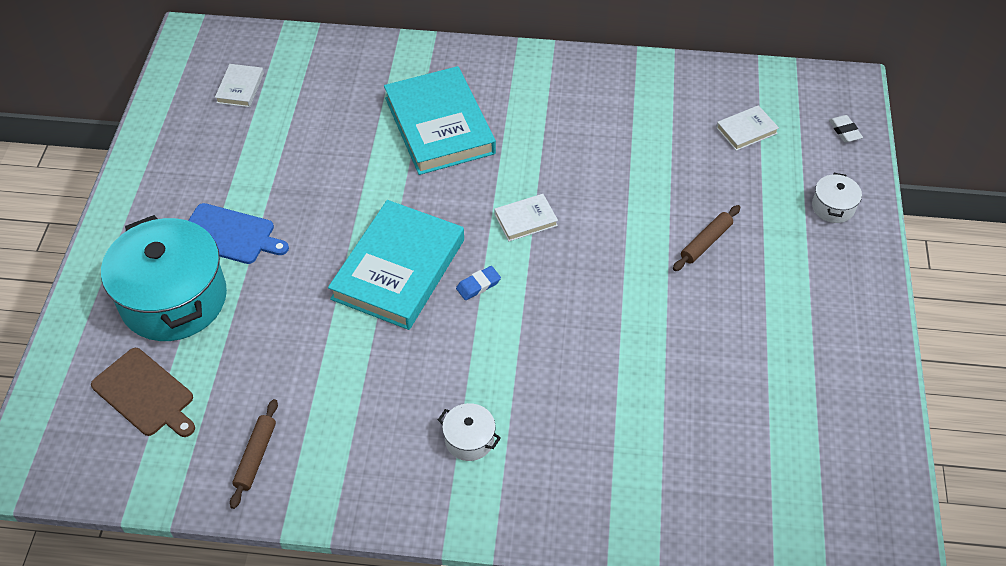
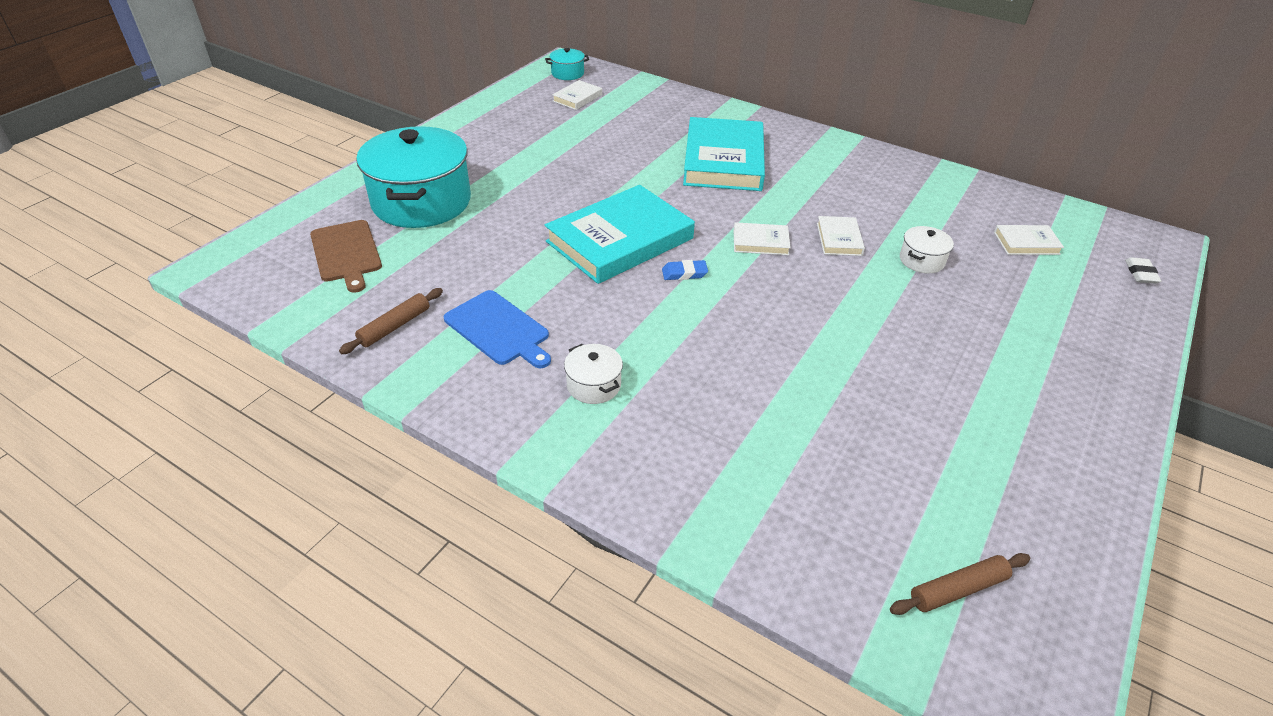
camera: 25 degrees right, 10 degrees down
blue cutting board [188,203,289,264] -> blue cutting board moved to [444,290,551,368]
brown rolling pin [673,205,740,271] -> brown rolling pin moved to [890,553,1030,615]
white pot [812,173,862,223] -> white pot moved to [900,226,954,273]
none -> turquoise pot [545,48,589,80]
none -> white book [817,216,865,256]

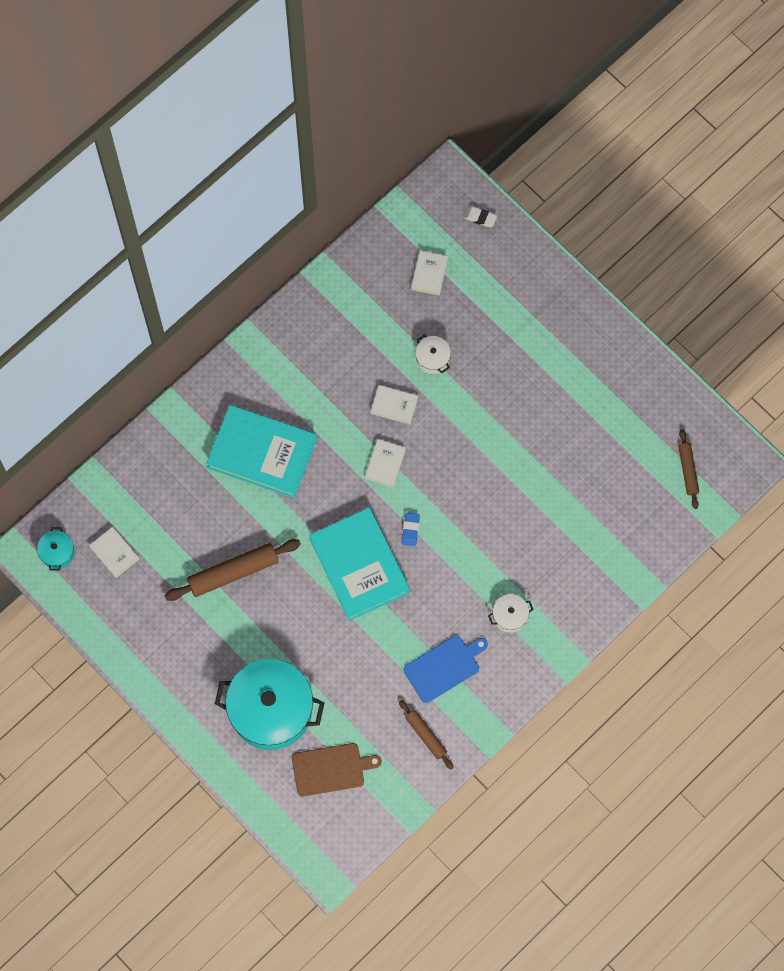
camera: 75 degrees left, 30 degrees up
none -> brown rolling pin [164,539,301,601]

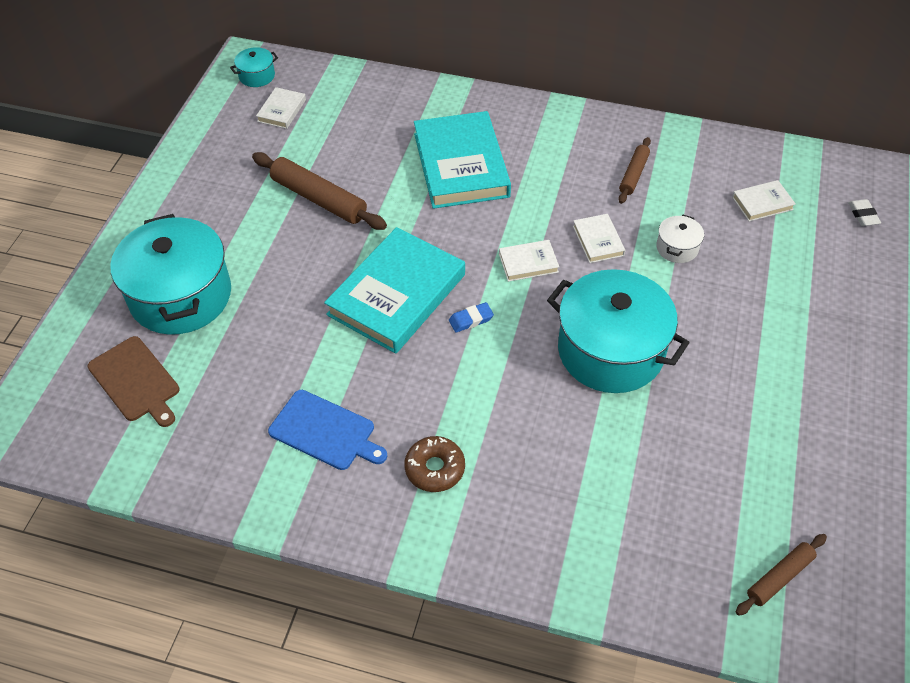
camera: 60 degrees right, 20 degrees down
brown rolling pin [399,700,454,770] -> brown rolling pin moved to [618,137,651,204]
white pot [488,594,534,633] -> brown donut [404,436,465,492]
none -> turquoise pot [547,269,689,393]

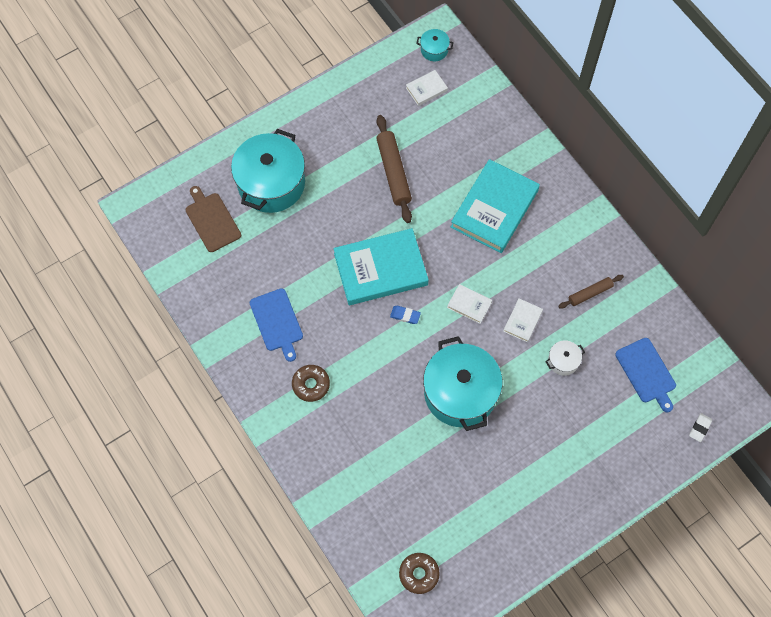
camera: 40 degrees right, 15 degrees up
brown cutting board [87,336,179,427] -> brown cutting board turned 150 degrees clockwise [186,186,241,252]
white book [732,180,796,222] -> blue cutting board [615,338,676,412]
brown rolling pin [736,534,827,616] -> brown donut [399,553,440,594]

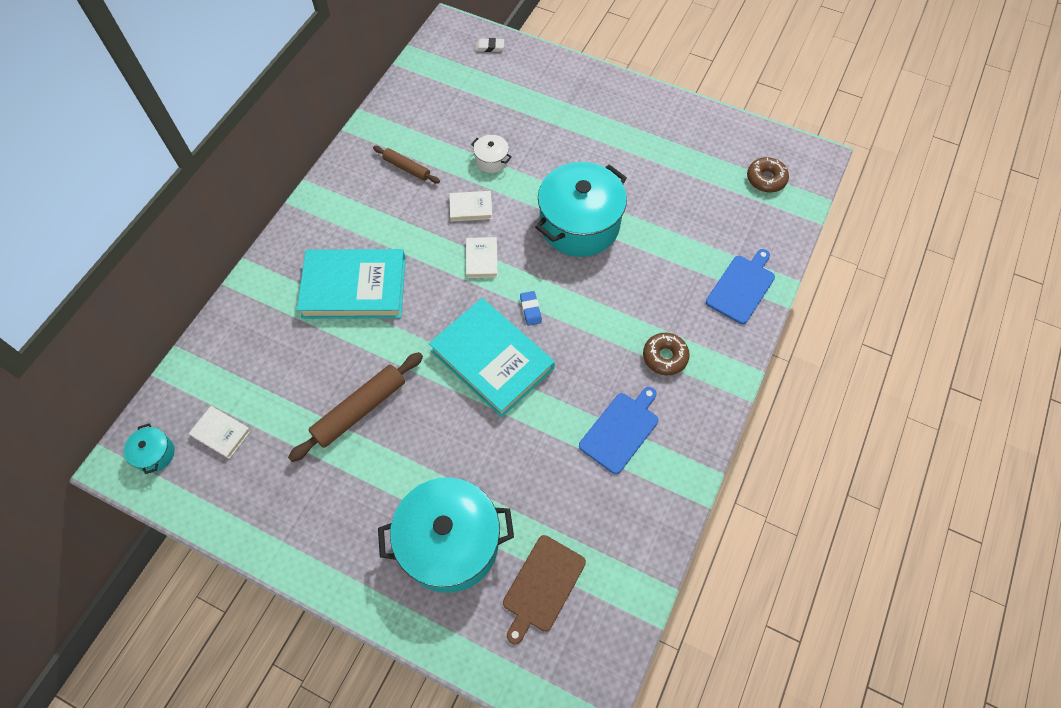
camera: 120 degrees left, 5 degrees down
blue cutting board [615,338,676,412] -> blue cutting board moved to [706,249,775,324]

